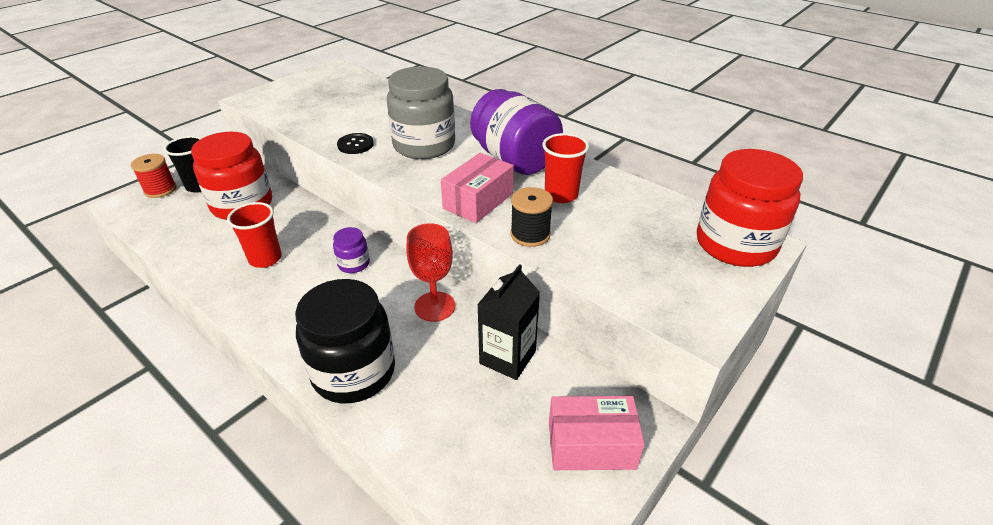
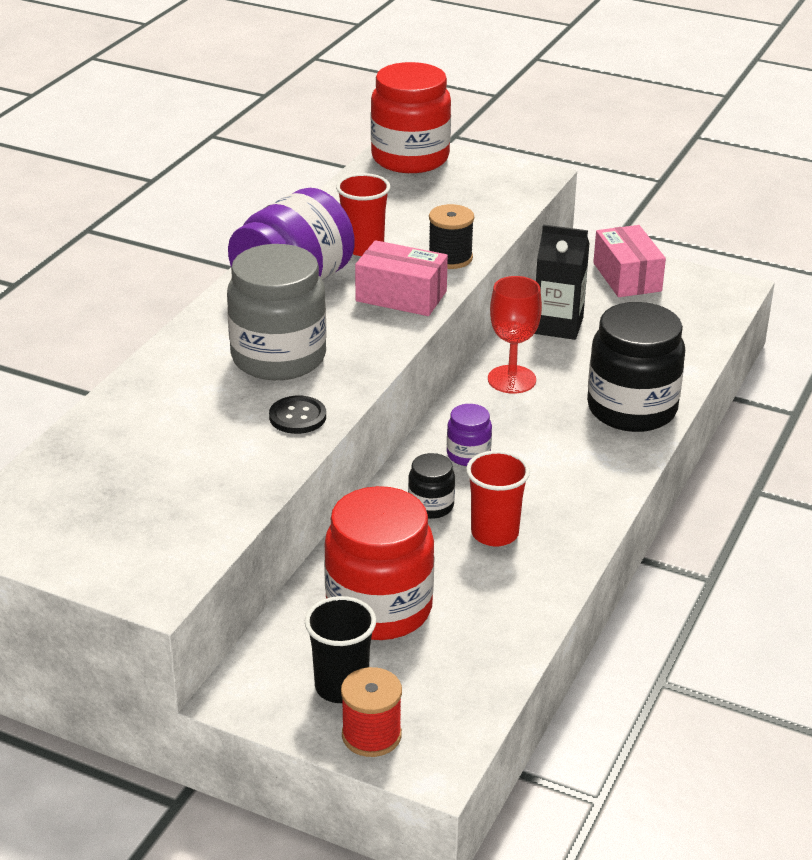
camera: 105 degrees left, 5 degrees down
none -> black jar [408,453,455,519]

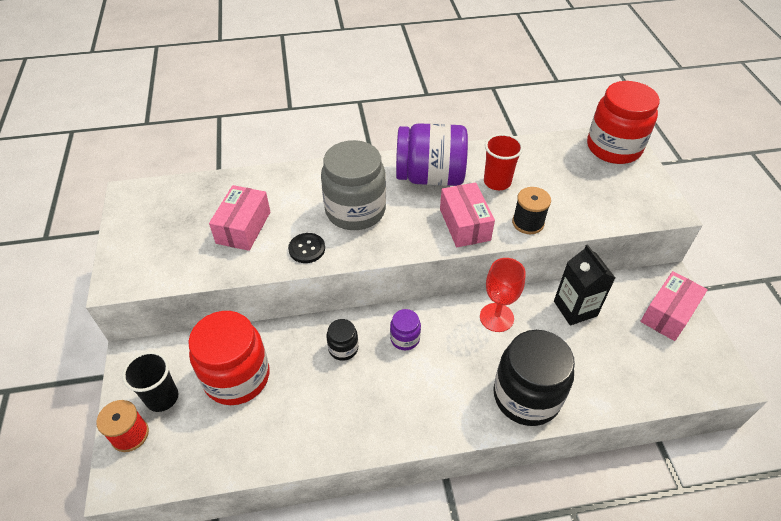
camera: 55 degrees right, 15 degrees up
red cup [466,451,530,546] -> none
none -> pink box [209,185,270,251]

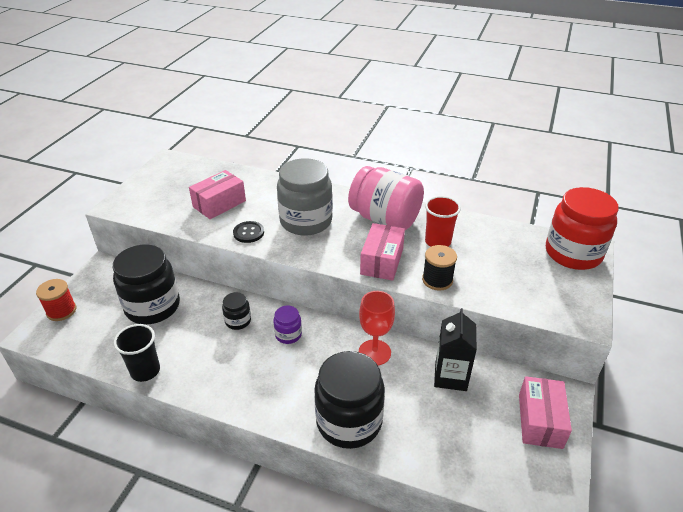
camera: 30 degrees right, 10 degrees down
black cup [122,351,179,412] -> black cup moved to [114,324,160,382]
red jar [188,311,270,405] -> black jar [113,245,180,324]
purple jar [396,123,468,186] -> pink jar [348,166,424,230]
pink box [640,271,708,341] -> pink box turned 60 degrees counterclockwise [519,376,572,449]

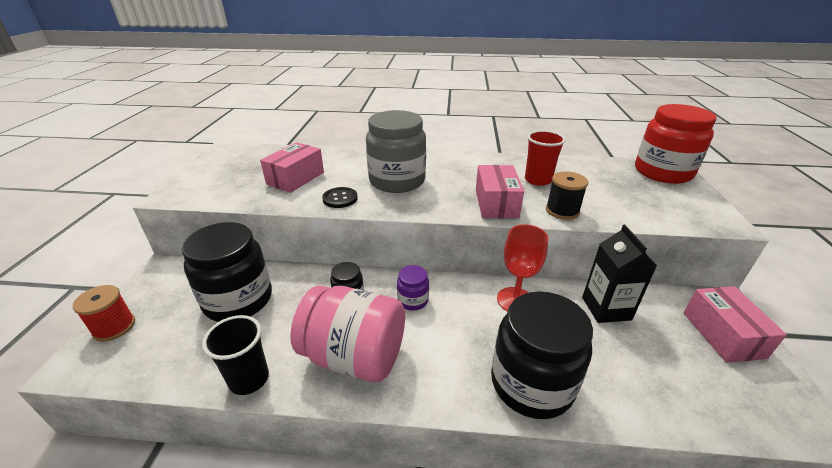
camera: 15 degrees left, 5 degrees down
pink jar [348,166,424,230] -> pink jar moved to [290,285,405,382]

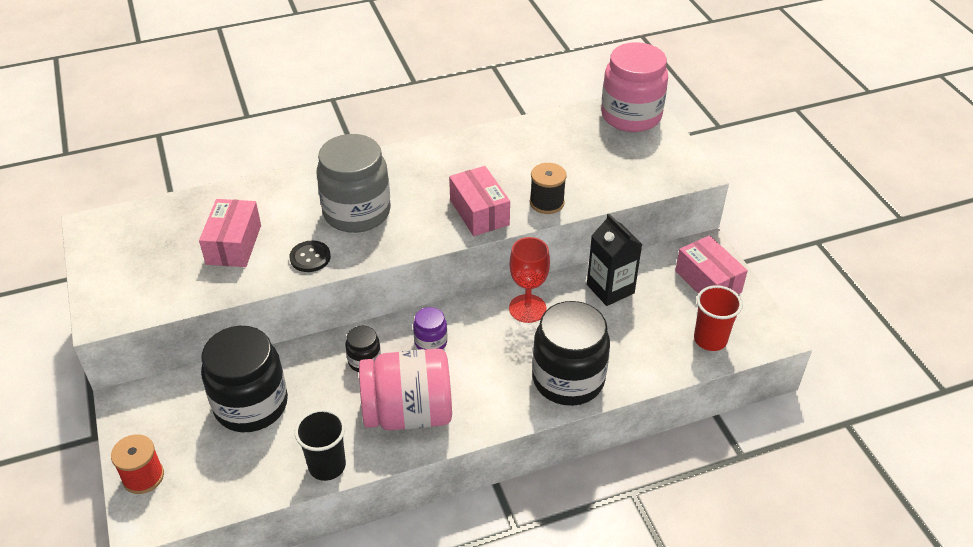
camera: 25 degrees left, 10 degrees up
red cup [525,130,566,186] -> red cup moved to [694,285,743,351]
red jar [635,104,716,184] -> pink jar [601,42,668,132]

